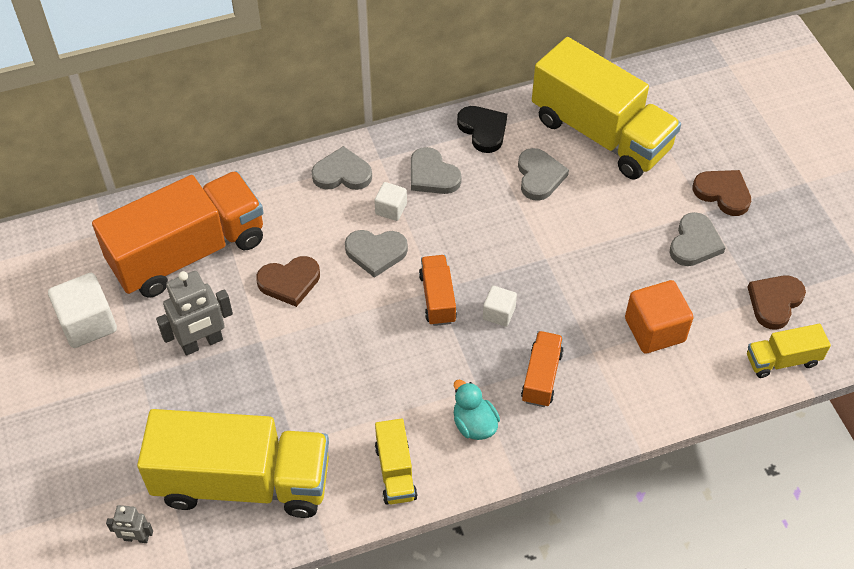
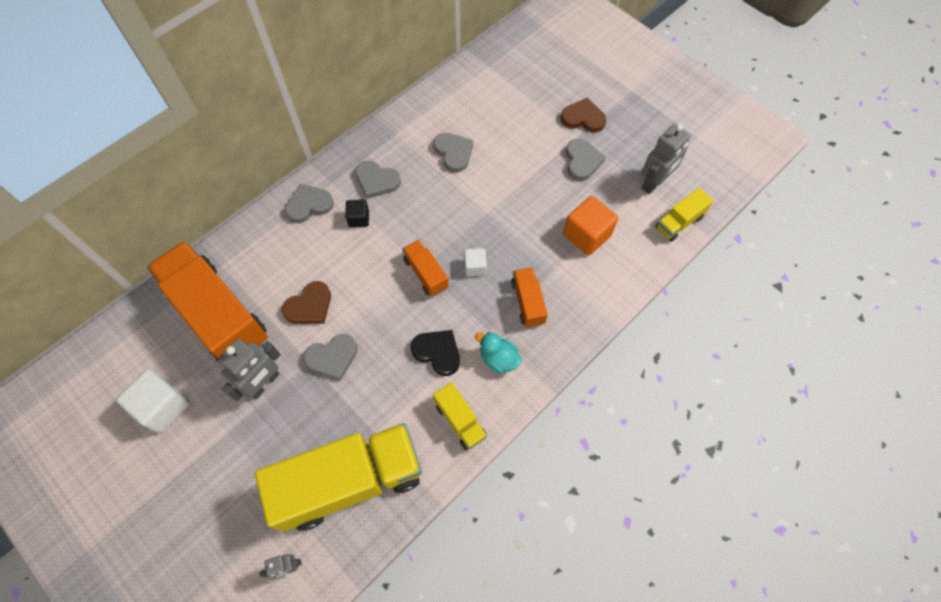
camera: 25 degrees left, 10 degrees up
orange truck [92,171,264,298] -> orange truck turned 75 degrees counterclockwise [147,241,268,362]
grey heart [345,230,408,278] -> grey heart moved to [303,334,357,381]
white cube [374,182,407,221] -> black cube [345,200,369,227]
black heart [457,106,507,153] -> black heart moved to [411,330,460,376]
yellow truck [532,37,681,180] -> none
brown heart [748,275,806,330] -> grey robot [642,124,690,194]

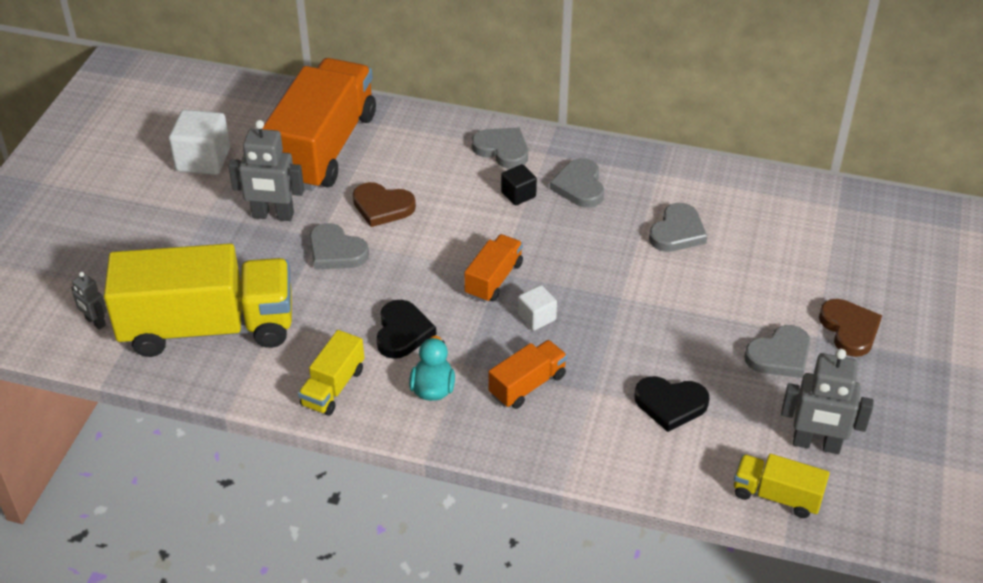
camera: 60 degrees right, 20 degrees down
yellow truck [255,423,422,531] -> yellow truck turned 45 degrees counterclockwise [104,243,292,357]
orange cube [563,196,618,255] -> black heart [634,376,710,432]

